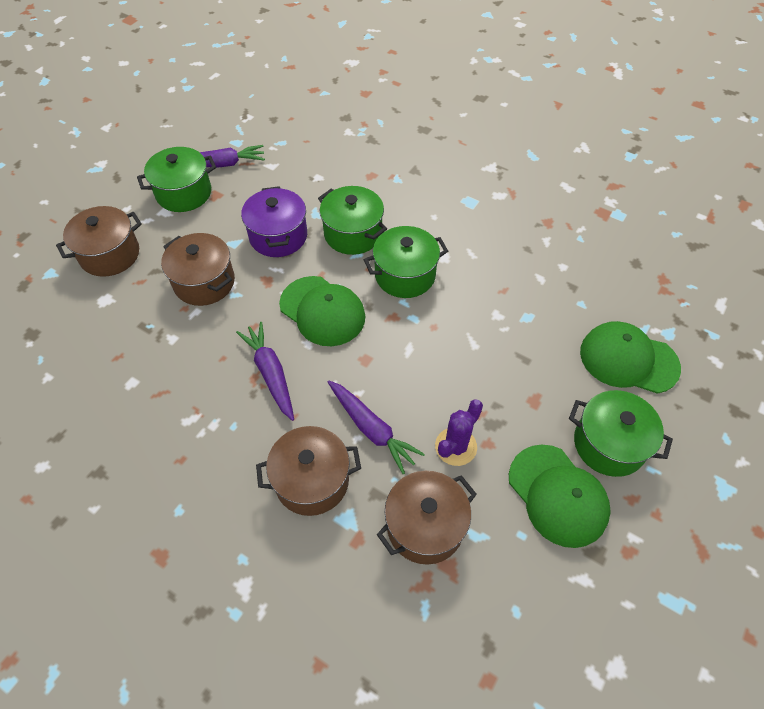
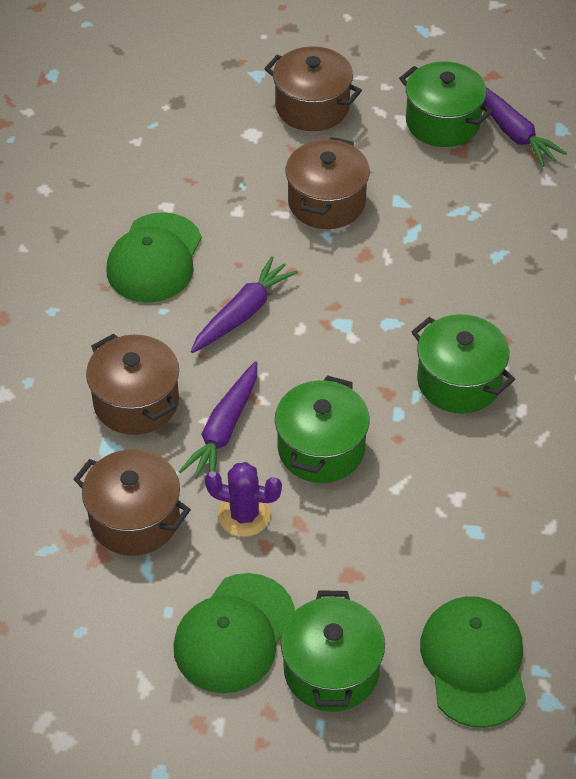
camera: 65 degrees right, 5 degrees down
purple pot [241,186,307,257] -> none
green cap [279,276,365,346] -> green cap moved to [106,212,202,303]
green pot [318,186,387,255] -> green pot moved to [275,375,370,483]

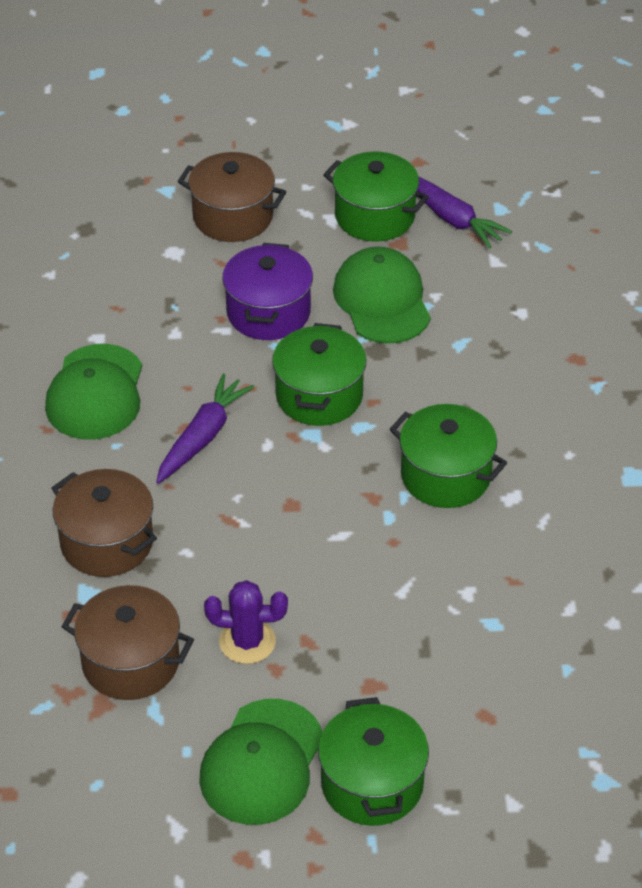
camera: 10 degrees left, 5 degrees down
purple carrot [179,361,257,478] -> none
green pot [275,375,370,483] -> green pot moved to [272,323,367,426]
brown pot [285,137,370,229] -> purple pot [222,243,313,340]
green cap [420,596,526,728] -> green cap moved to [333,247,431,344]

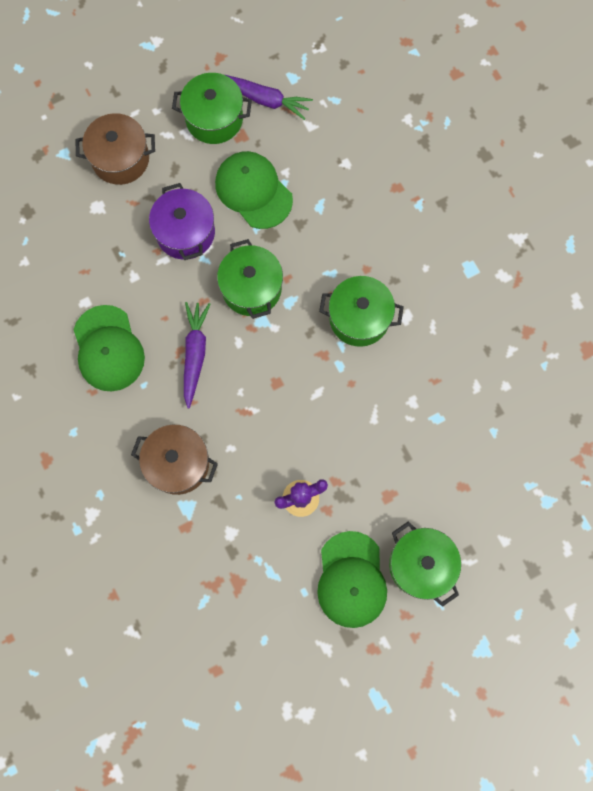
camera: 25 degrees left, 30 degrees up
brown pot [61,585,194,700] -> none

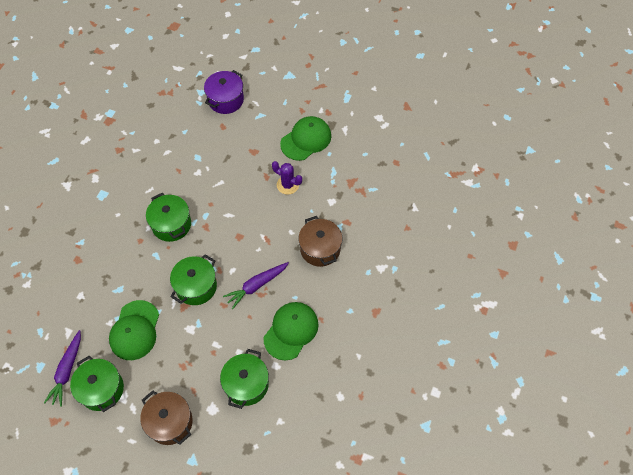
camera: 130 degrees left, 15 degrees down
purple pot [149,183,215,260] -> purple pot moved to [204,70,244,114]
purple carrot [226,75,313,120] -> purple carrot turned 150 degrees counterclockwise [44,330,81,407]
green pot [389,522,461,607] -> green pot moved to [220,349,269,409]

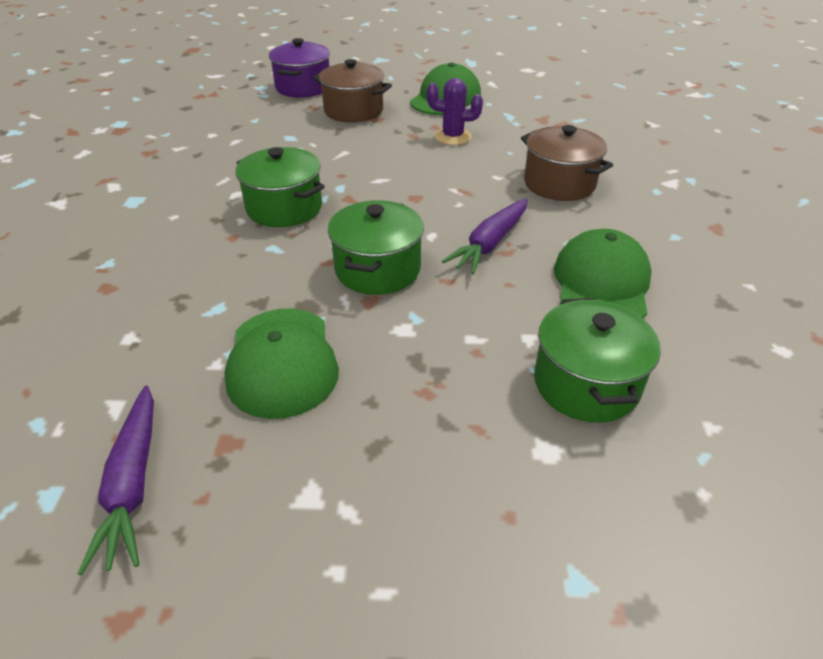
camera: 20 degrees left, 20 degrees down
green pot [70,356,124,412] -> none
brown pot [140,391,193,445] -> brown pot moved to [313,59,392,123]

